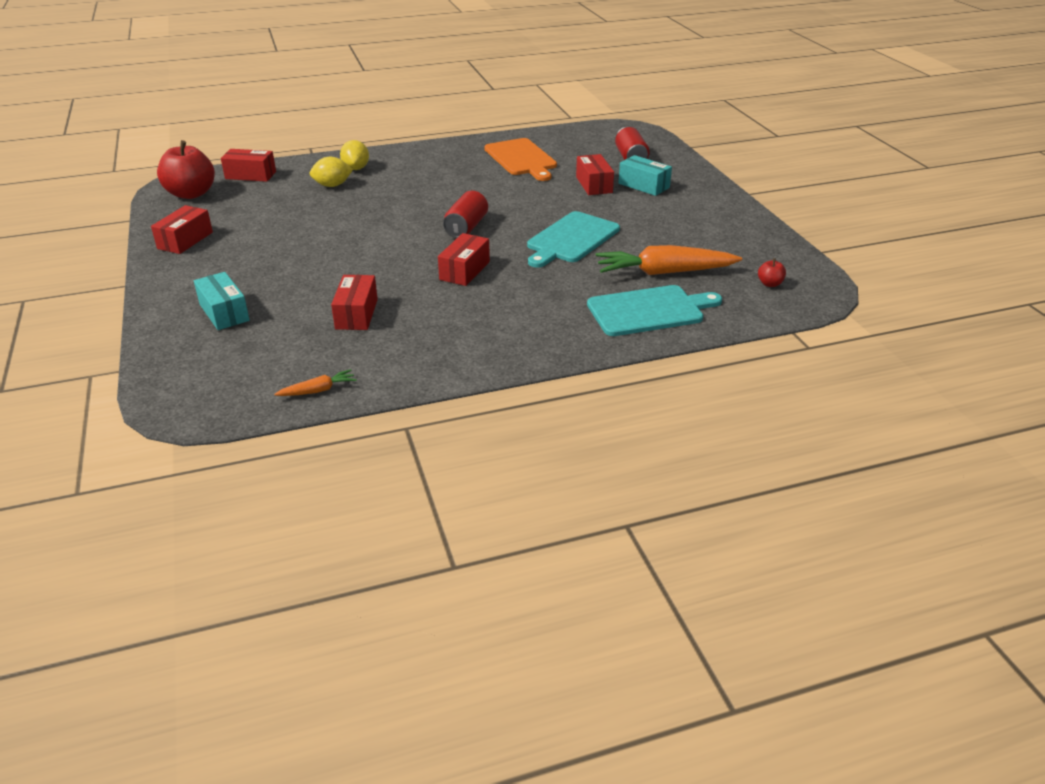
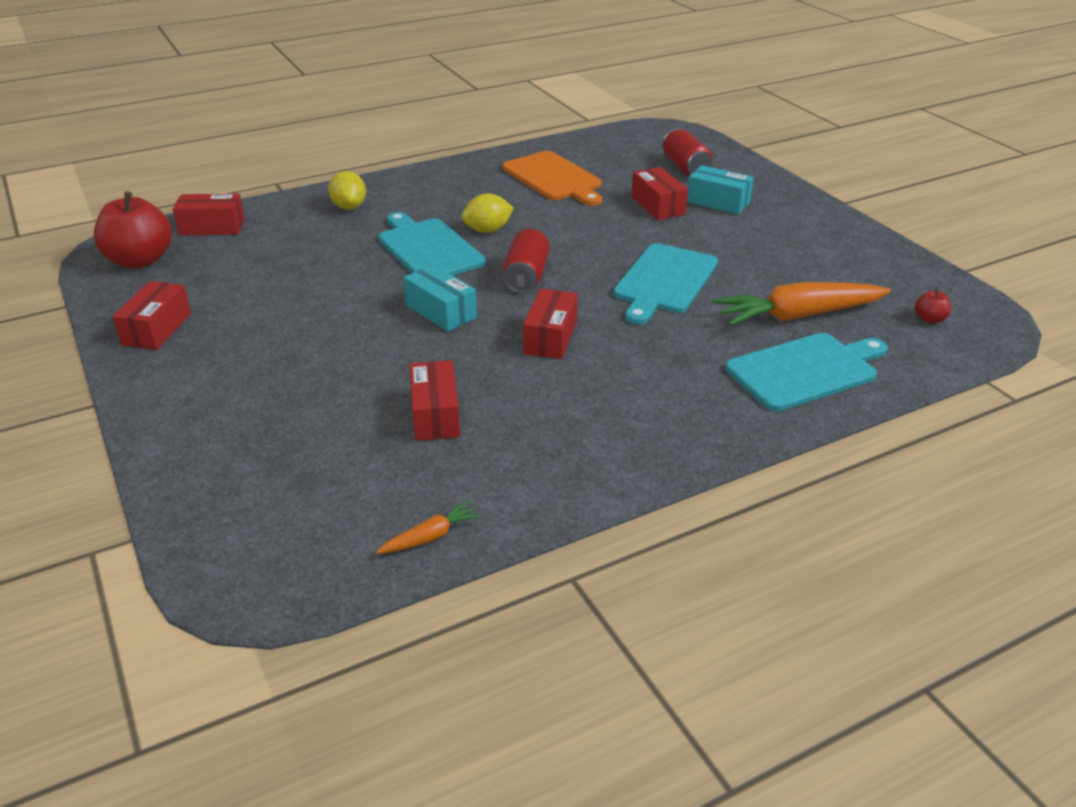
camera: 10 degrees left, 0 degrees up
turquoise box [194,272,250,330] -> turquoise box moved to [404,265,477,332]
yellow lemon [309,157,353,187] -> yellow lemon moved to [461,194,514,233]
none -> turquoise cutting board [378,212,486,276]

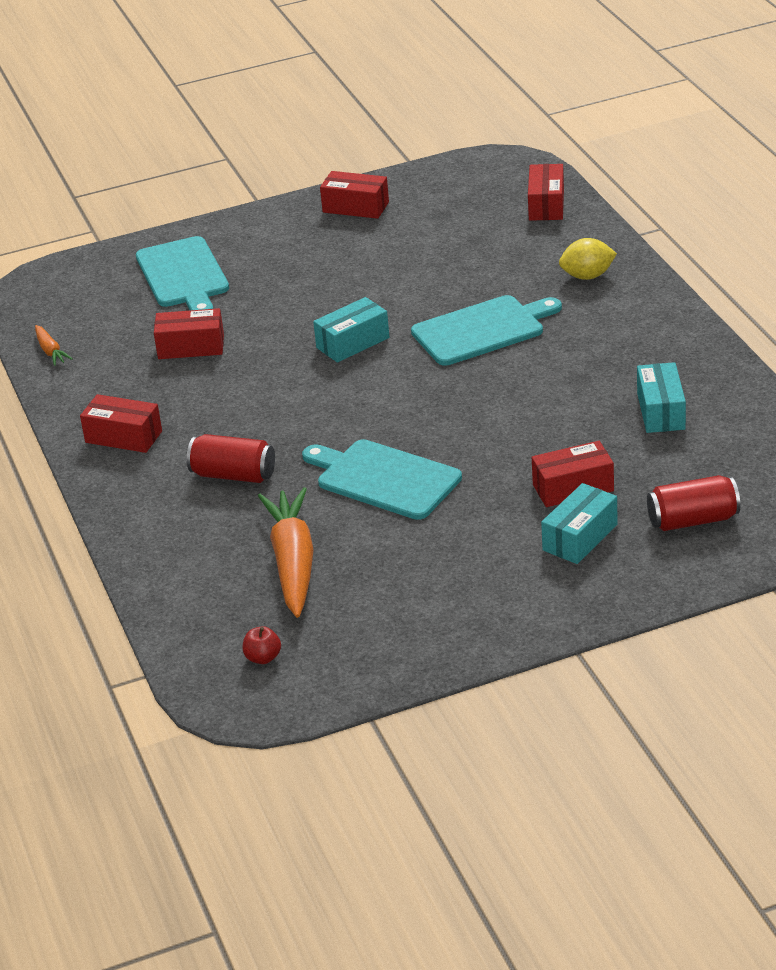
camera: 100 degrees right, 0 degrees up
red apple [94,191,172,268] -> none
yellow lemon [461,194,514,233] -> none
orange cutting board [502,151,602,206] -> turquoise box [637,362,686,433]
red can [502,229,550,293] -> red can moved to [187,434,275,483]
red box [523,289,578,359] -> red box moved to [80,394,162,453]
turquoise cutting board [725,333,888,411] -> turquoise cutting board moved to [136,236,229,310]

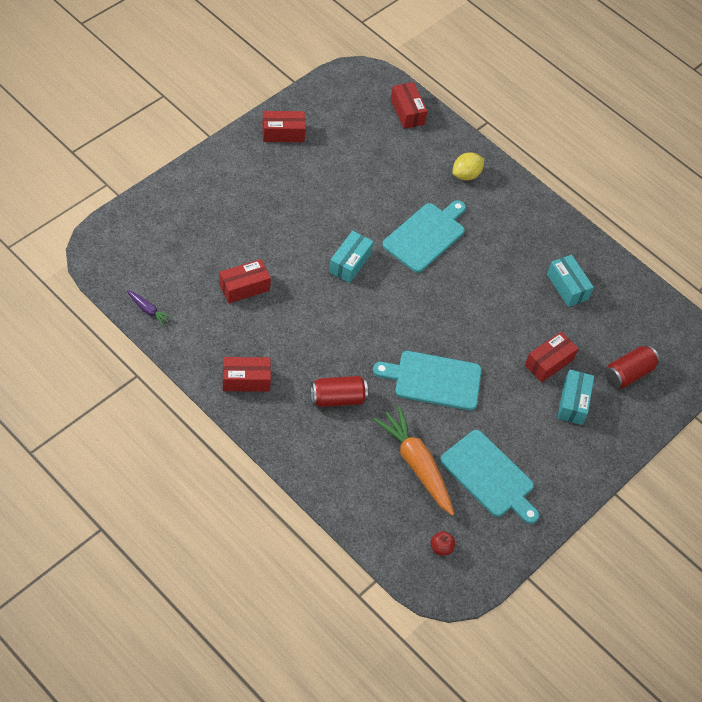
camera: 35 degrees left, 20 degrees up
orange carrot [35,325,73,366] -> purple carrot [127,290,173,326]
turquoise cutting board [136,236,229,310] -> turquoise cutting board moved to [440,430,539,524]

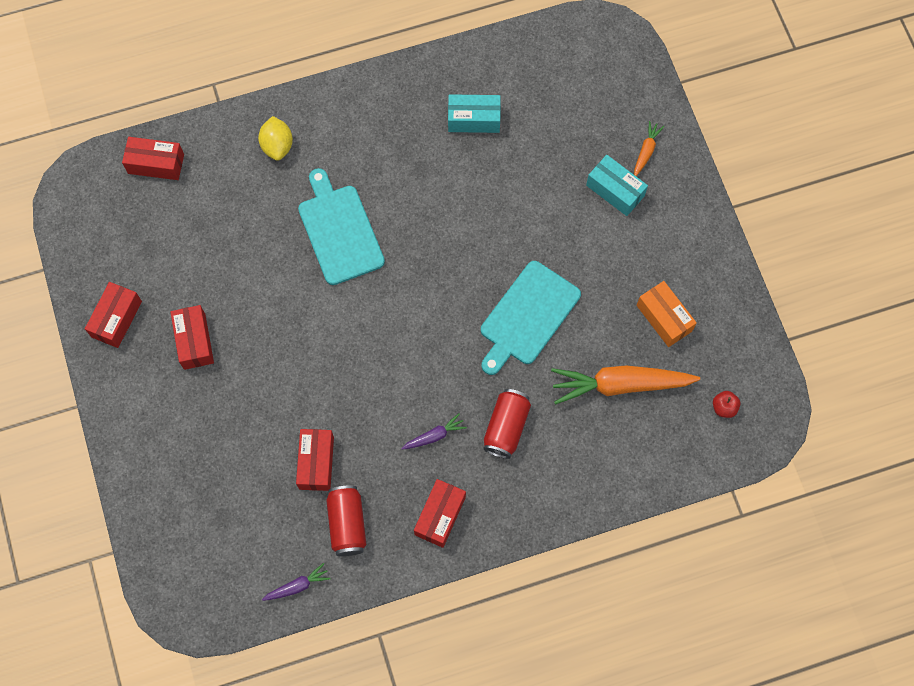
camera: 55 degrees left, 15 degrees up
turquoise box [329,231,374,283] -> none
turquoise cutting board [440,430,539,524] -> orange box [636,281,697,347]
red box [525,331,579,382] -> red box moved to [170,305,214,370]
red can [605,345,660,388] -> red can moved to [326,485,366,556]
none -> purple carrot [401,413,467,450]
none -> orange carrot [634,121,664,176]

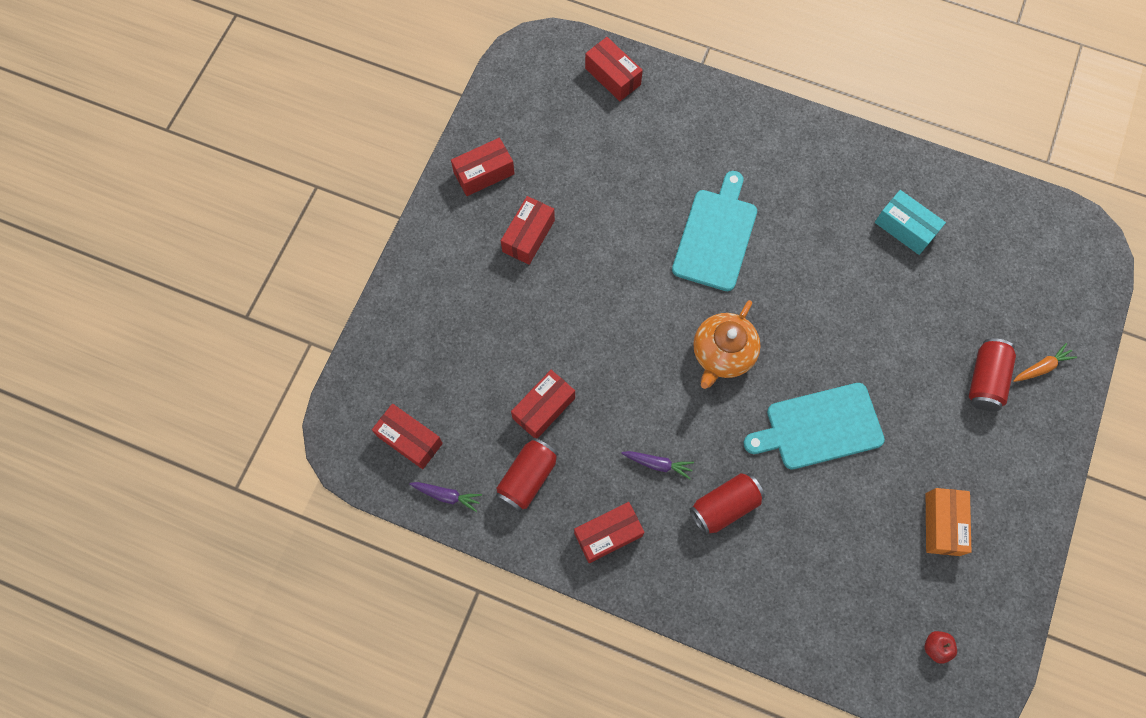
camera: 40 degrees right, 0 degrees up
yellow lemon [258,116,293,161] -> none
orange carrot [551,366,700,405] -> none
turquoise box [586,155,648,216] -> red can [969,338,1016,411]
none -> red box [372,404,443,469]
none -> orange teapot [693,300,761,389]

